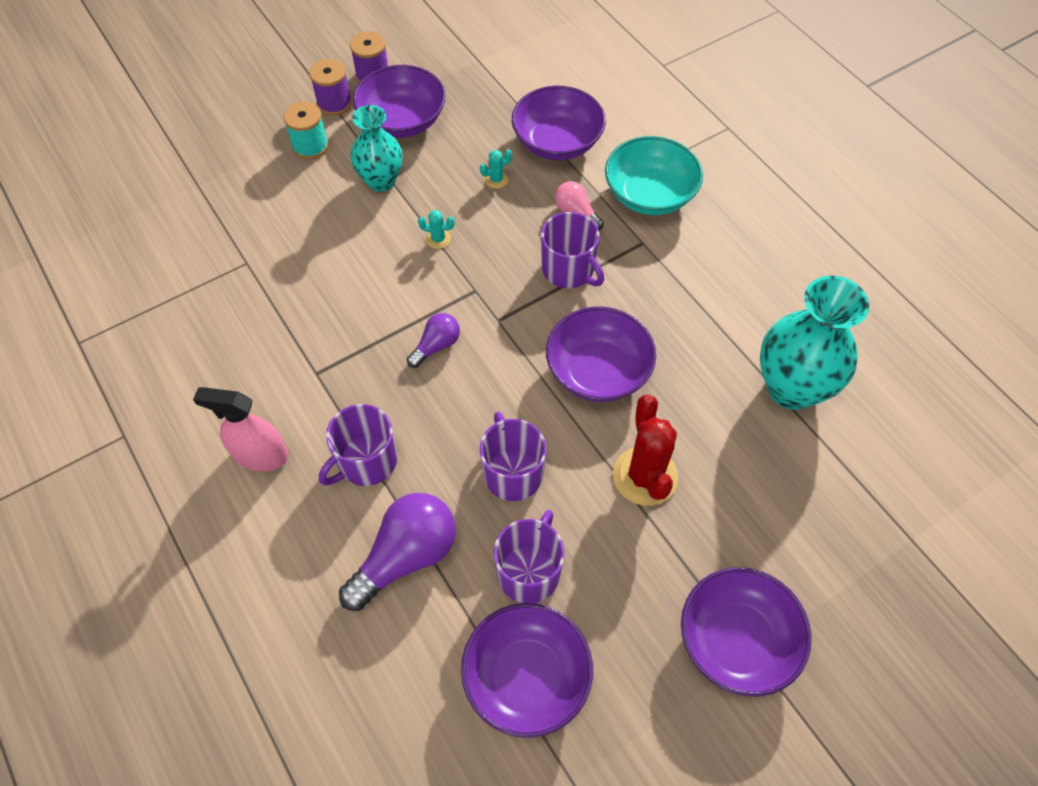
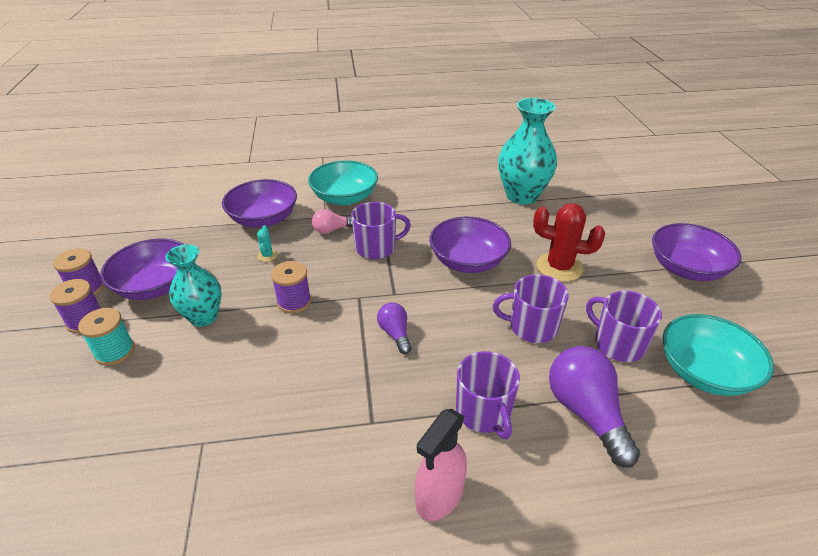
camera: 65 degrees left, 20 degrees down
turquoise cactus [418,210,455,249] -> purple spool [271,261,311,313]
purple bowl [461,603,593,738] -> turquoise bowl [662,314,774,396]

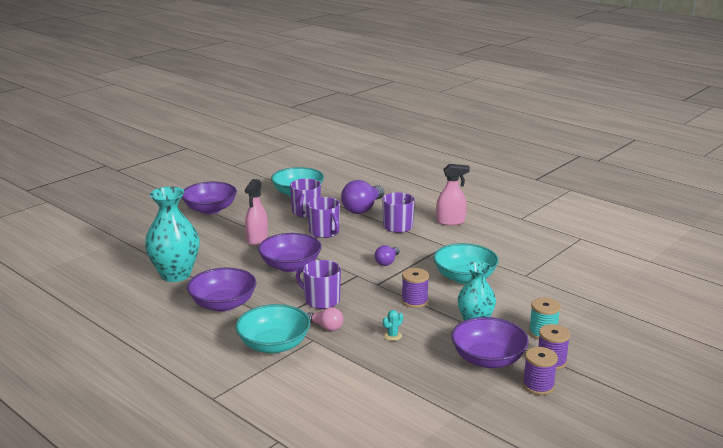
camera: 130 degrees left, 15 degrees down
purple bowl [222,179,297,228] -> purple bowl moved to [187,268,257,312]
red cactus [533,203,605,282] -> pink spray bottle [245,179,268,245]
none -> turquoise bowl [433,243,499,284]

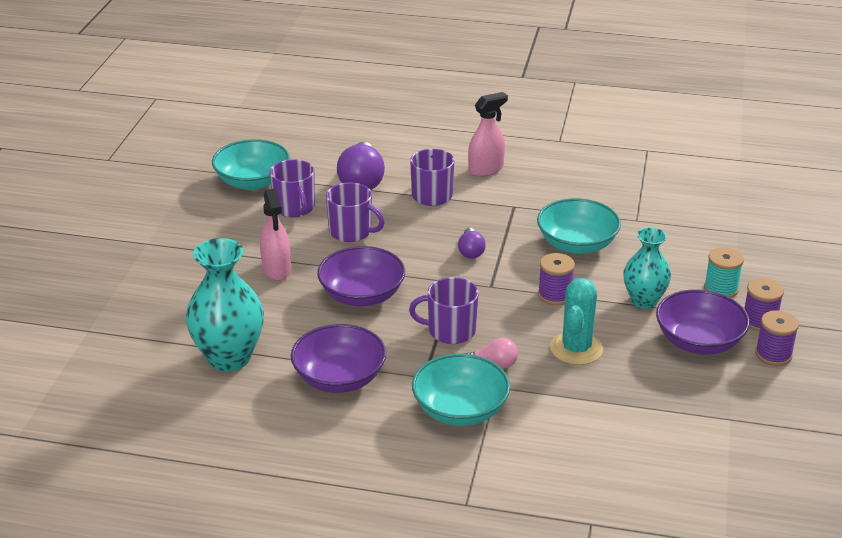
camera: 30 degrees left, 10 degrees up
purple bowl [182,182,237,214] -> none
turquoise cactus [383,310,403,341] -> turquoise cactus [550,278,603,365], size x2.25

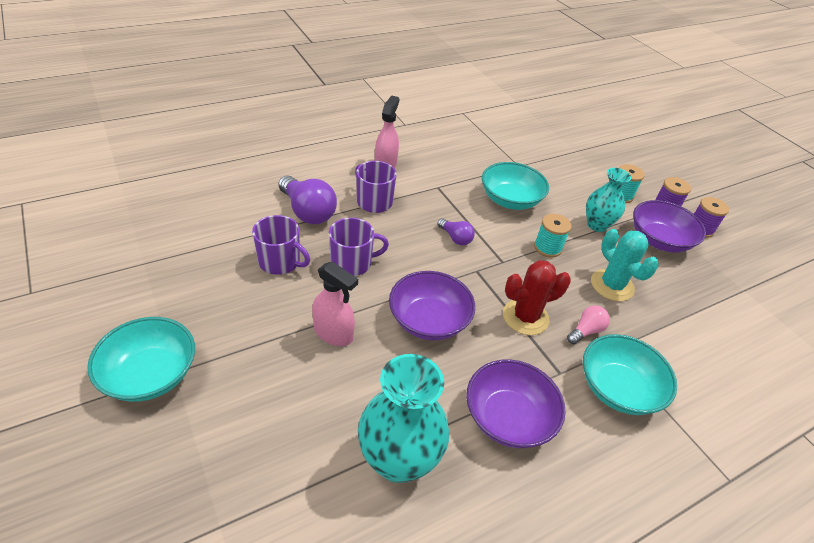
camera: 45 degrees left, 10 degrees up
turquoise bowl [212,139,290,190] -> turquoise bowl moved to [87,317,195,402]
purple mug [409,277,479,344] -> red cactus [503,260,571,335]
purple spool [538,253,575,305] -> turquoise spool [534,214,572,257]

